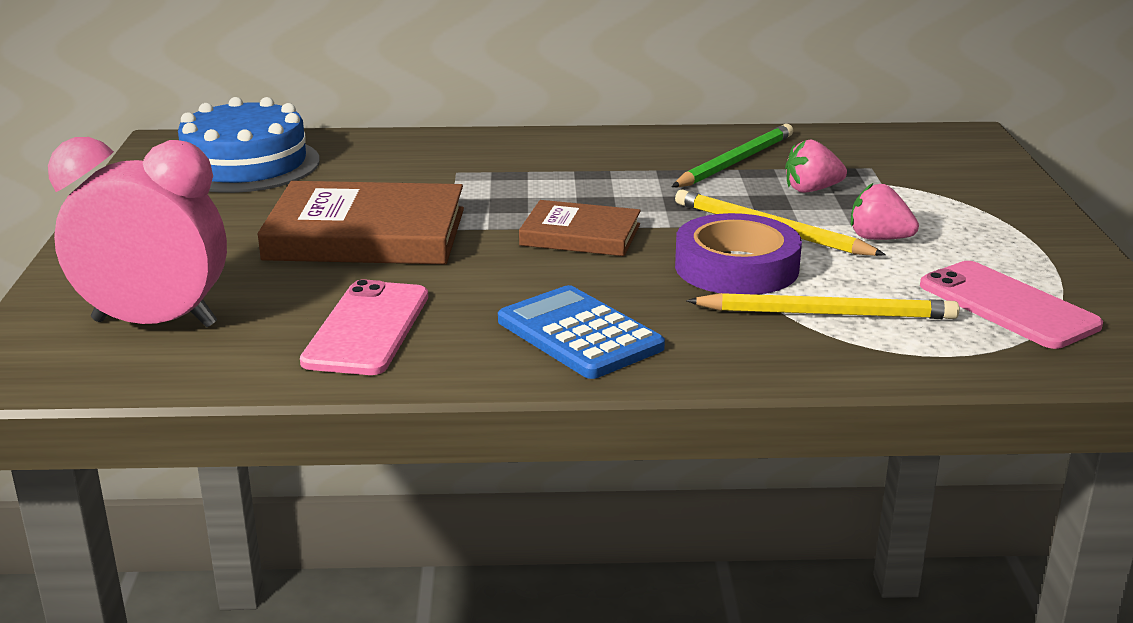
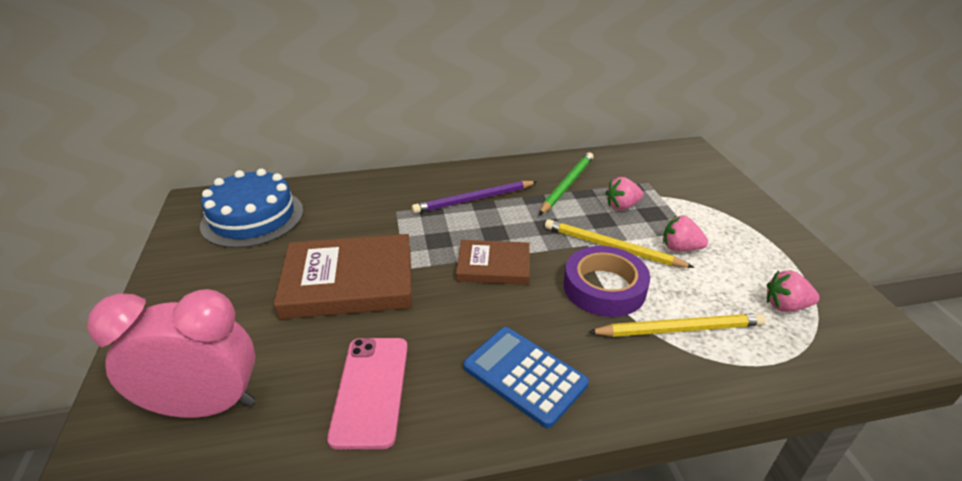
camera: 10 degrees left, 10 degrees up
pink phone [920,261,1103,349] -> pink strawberry [767,270,819,312]
none -> purple pencil [412,181,537,214]

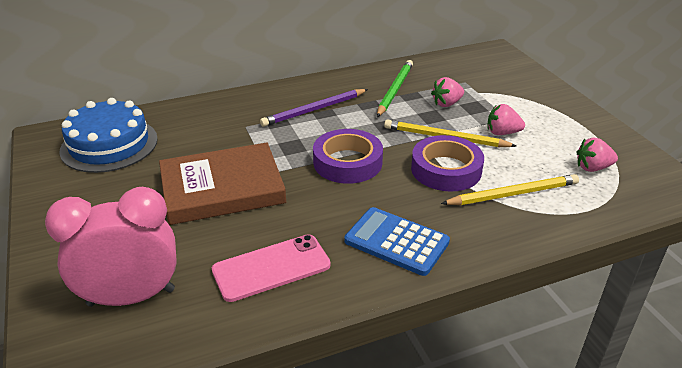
camera: 10 degrees left, 0 degrees up
pink phone [327,338,408,449] -> pink phone turned 75 degrees clockwise [212,234,331,302]
brown book [456,240,530,285] -> purple tape [313,129,383,184]

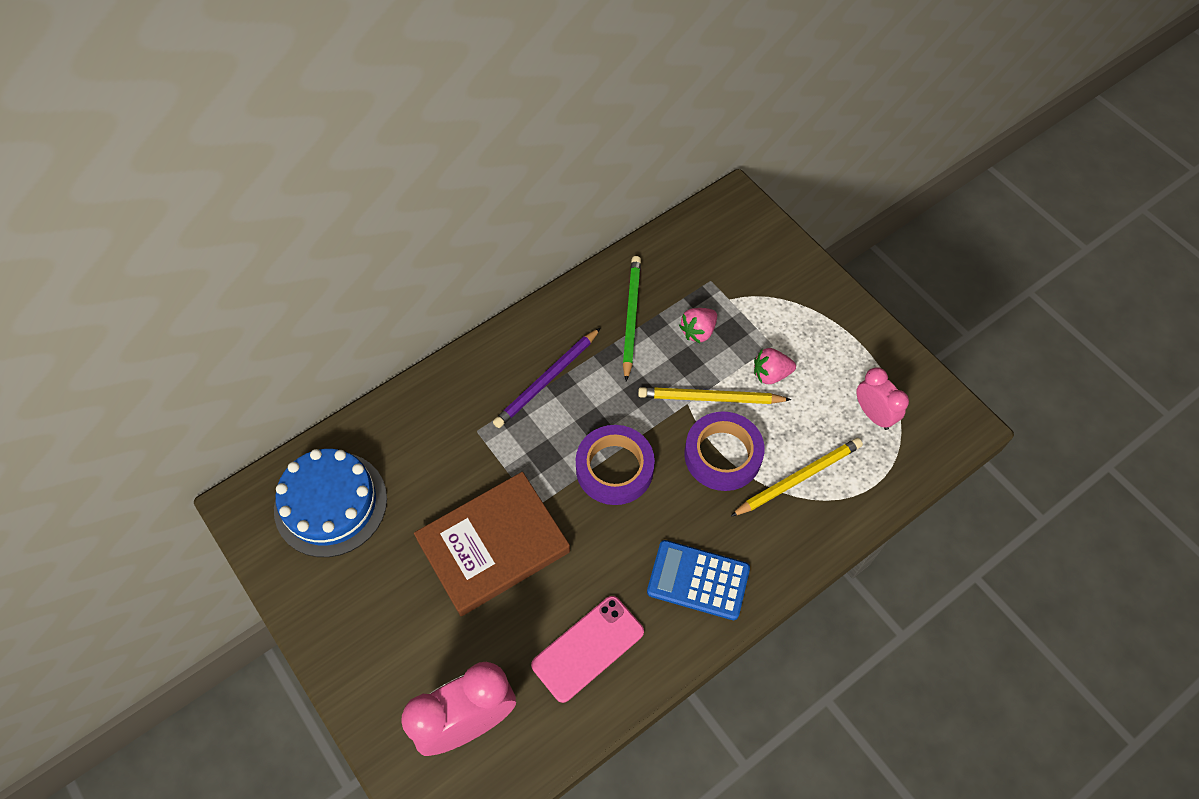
camera: 15 degrees left, 25 degrees up
pink strawberry [576,137,618,172] -> pink clock [856,367,909,430]

